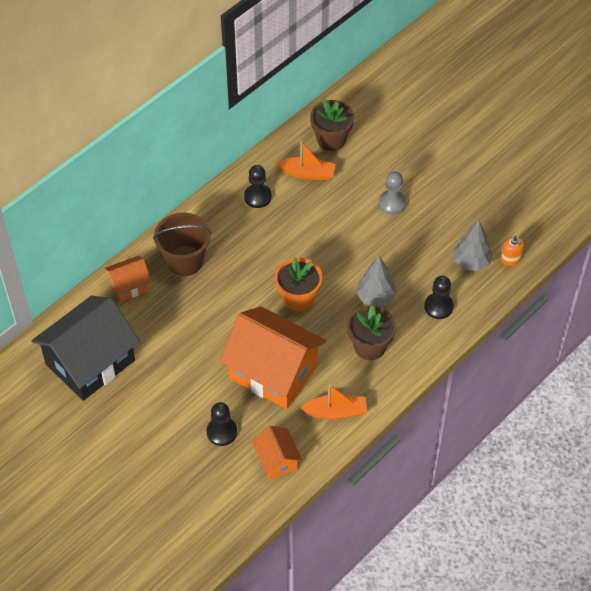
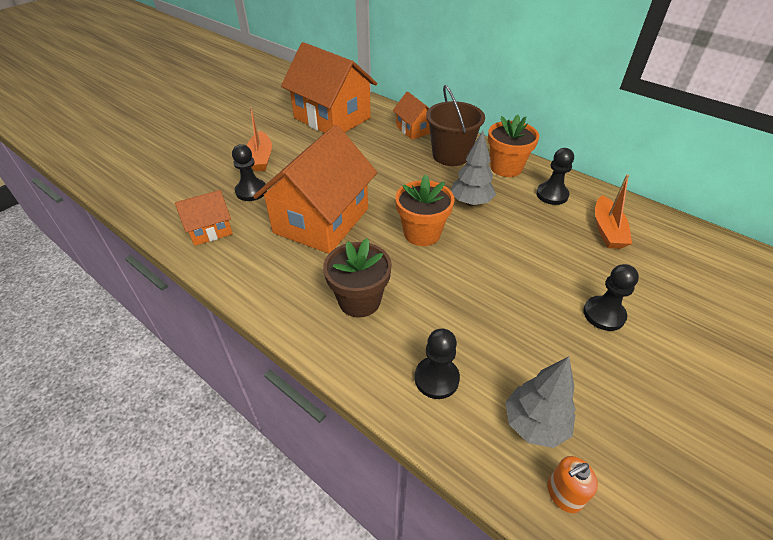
camera: 85 degrees right, 10 degrees down
black house [31,296,140,401] -> orange house [281,42,377,133]
orange boat [300,384,367,420] -> orange boat moved to [247,107,272,171]
brown flower pot [310,99,354,151] -> none
grey tree [356,256,397,307] -> grey tree moved to [451,131,496,206]
grey pawn [379,171,406,215] -> black pawn [583,264,639,331]
none -> orange flower pot [488,115,539,177]

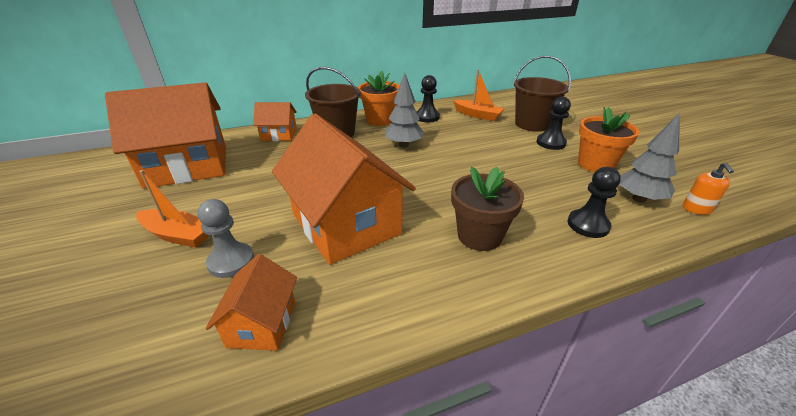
camera: 60 degrees left, 10 degrees down
black pawn [232,144,267,201] -> grey pawn [198,199,254,278]
orange flower pot [395,174,454,246] -> orange flower pot moved to [578,107,639,172]
none -> brown bucket [514,56,571,132]

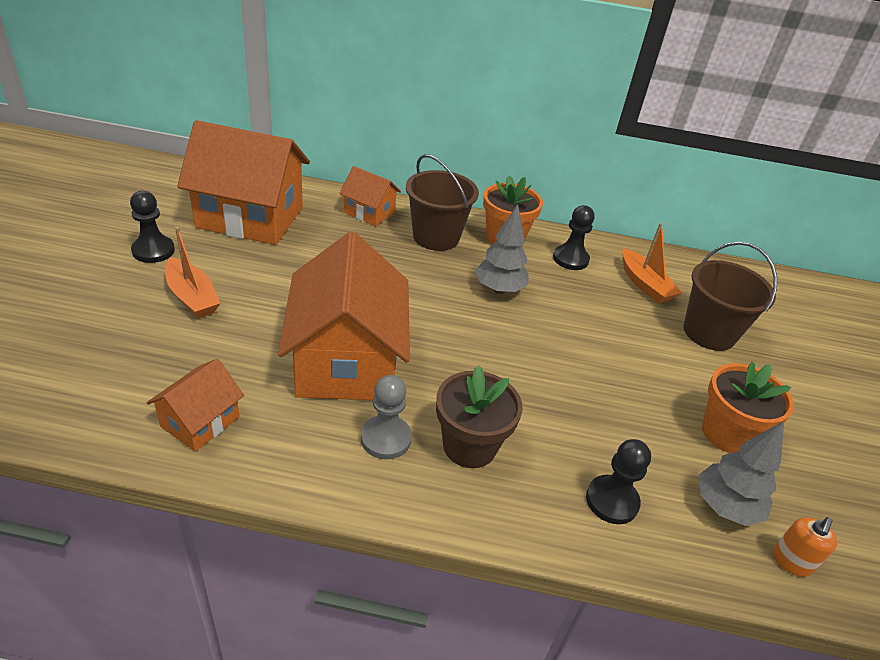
camera: 25 degrees right, 5 degrees up
grey pawn [198,199,254,278] -> grey pawn moved to [361,375,412,459]
black pawn [537,96,571,150] -> black pawn moved to [130,191,175,263]

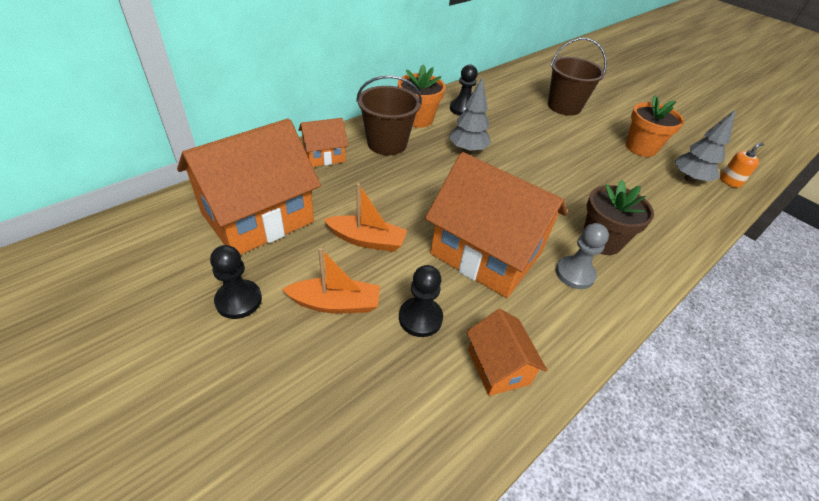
camera: 50 degrees left, 5 degrees up
black pawn [586,439,651,524] -> black pawn moved to [399,265,443,337]
orange boat [622,223,682,303] -> orange boat moved to [324,183,407,252]
orange soap dispenser [773,517,838,577] -> orange soap dispenser turned 105 degrees counterclockwise [720,143,764,188]

